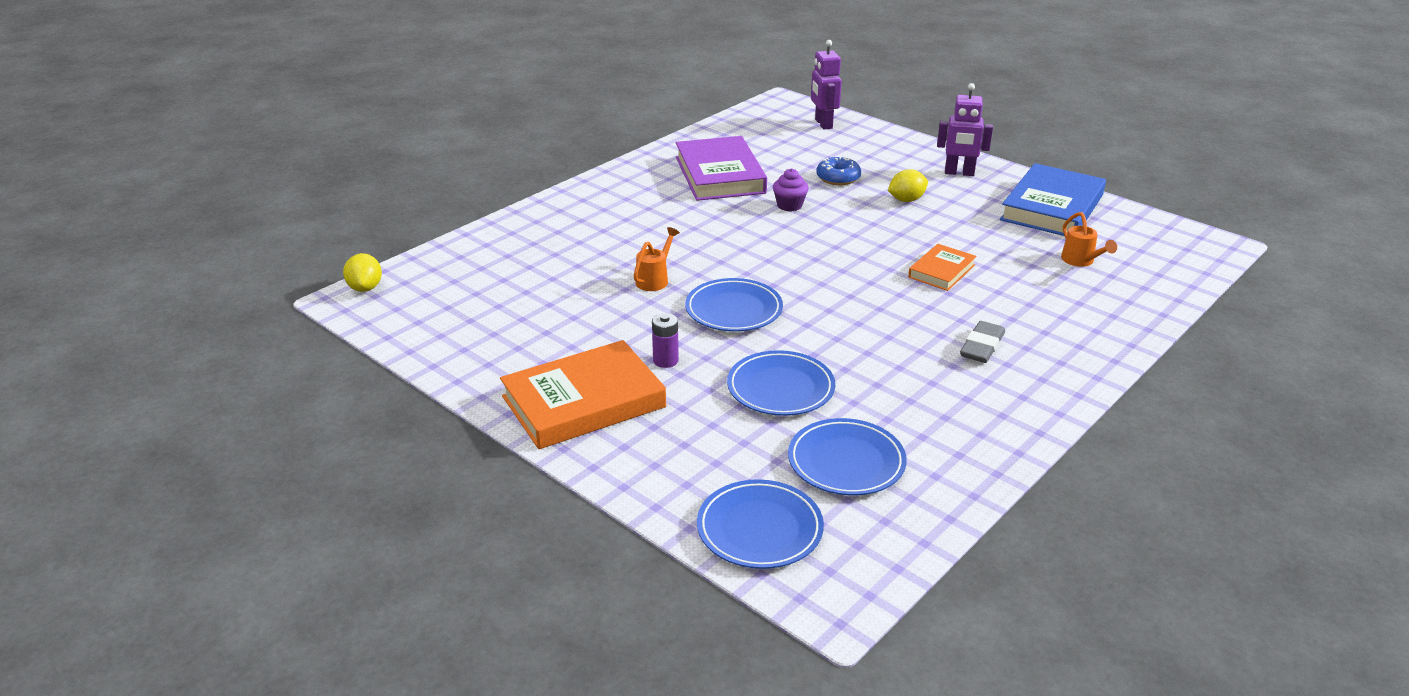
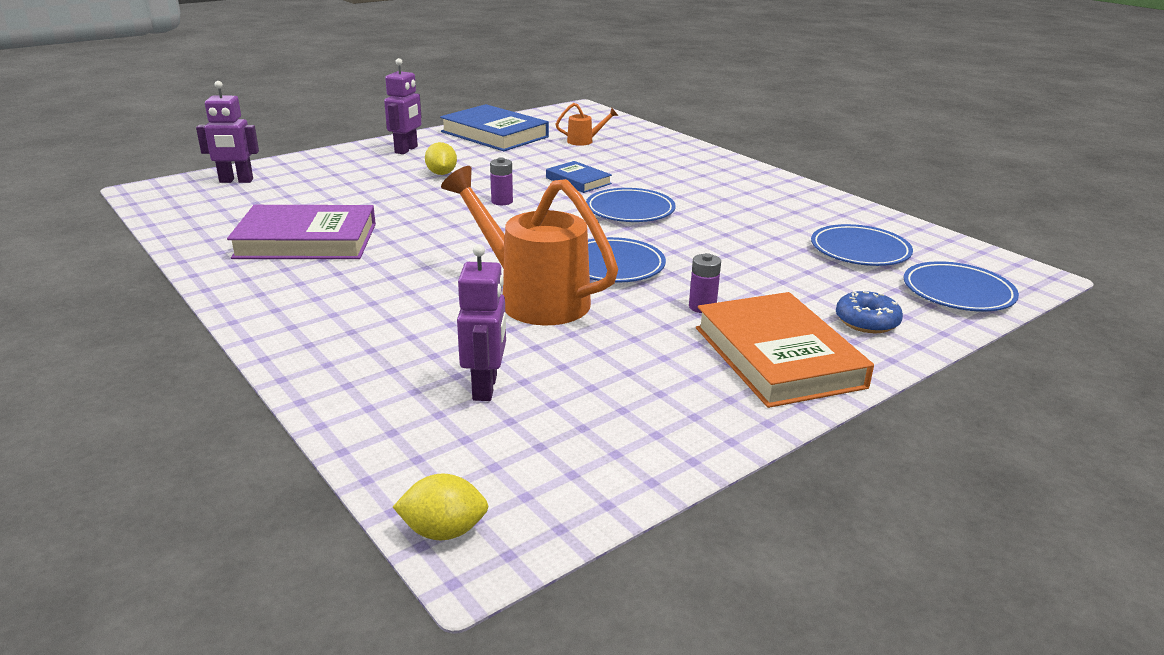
camera: 80 degrees left, 5 degrees down
orange watering can [634,227,680,291] -> orange watering can [441,166,618,325], size x2.28
blue plate [727,350,835,416] -> blue plate moved to [586,188,676,222]
purple cupcake [773,168,809,211] -> none
blue donut [816,157,861,185] -> blue donut moved to [836,291,903,333]
orange book [908,244,977,291] -> blue book [546,161,612,193]
grey eraser [960,321,1005,363] -> none
none -> purple robot [457,244,506,401]
none -> purple battery [490,157,513,205]

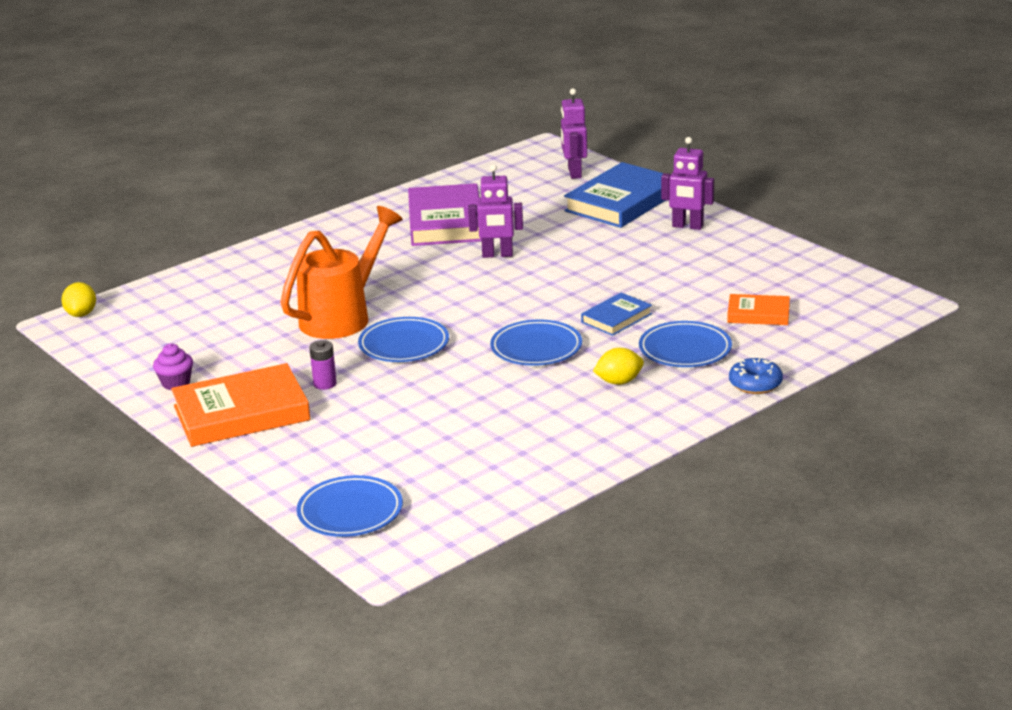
camera: 90 degrees right, 0 degrees up
yellow lemon [425,142,457,175] -> yellow lemon moved to [593,348,644,385]
blue book [440,104,549,151] -> blue book moved to [564,162,666,228]
purple robot [457,244,506,401] -> purple robot moved to [468,164,523,258]
purple battery [490,157,513,205] -> none
orange watering can [556,103,618,146] -> orange book [727,294,790,325]
blue plate [811,224,913,266] -> blue plate moved to [639,321,732,367]
blue donut [836,291,903,333] -> blue donut moved to [729,358,783,394]
none -> purple cupcake [153,343,193,390]

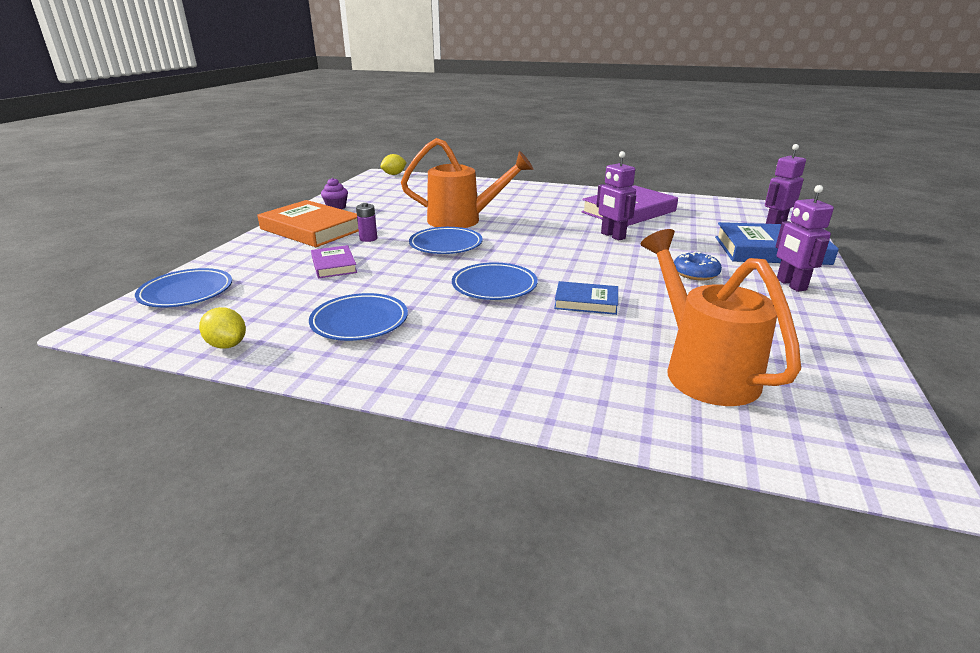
camera: 55 degrees right, 0 degrees up
yellow lemon [593,348,644,385] -> yellow lemon moved to [199,307,246,348]
blue plate [639,321,732,367] -> blue plate moved to [309,293,408,341]
orange book [727,294,790,325] -> orange watering can [640,229,801,406]
blue donut [729,358,783,394] -> blue donut moved to [674,251,722,281]
none -> purple book [311,245,357,278]

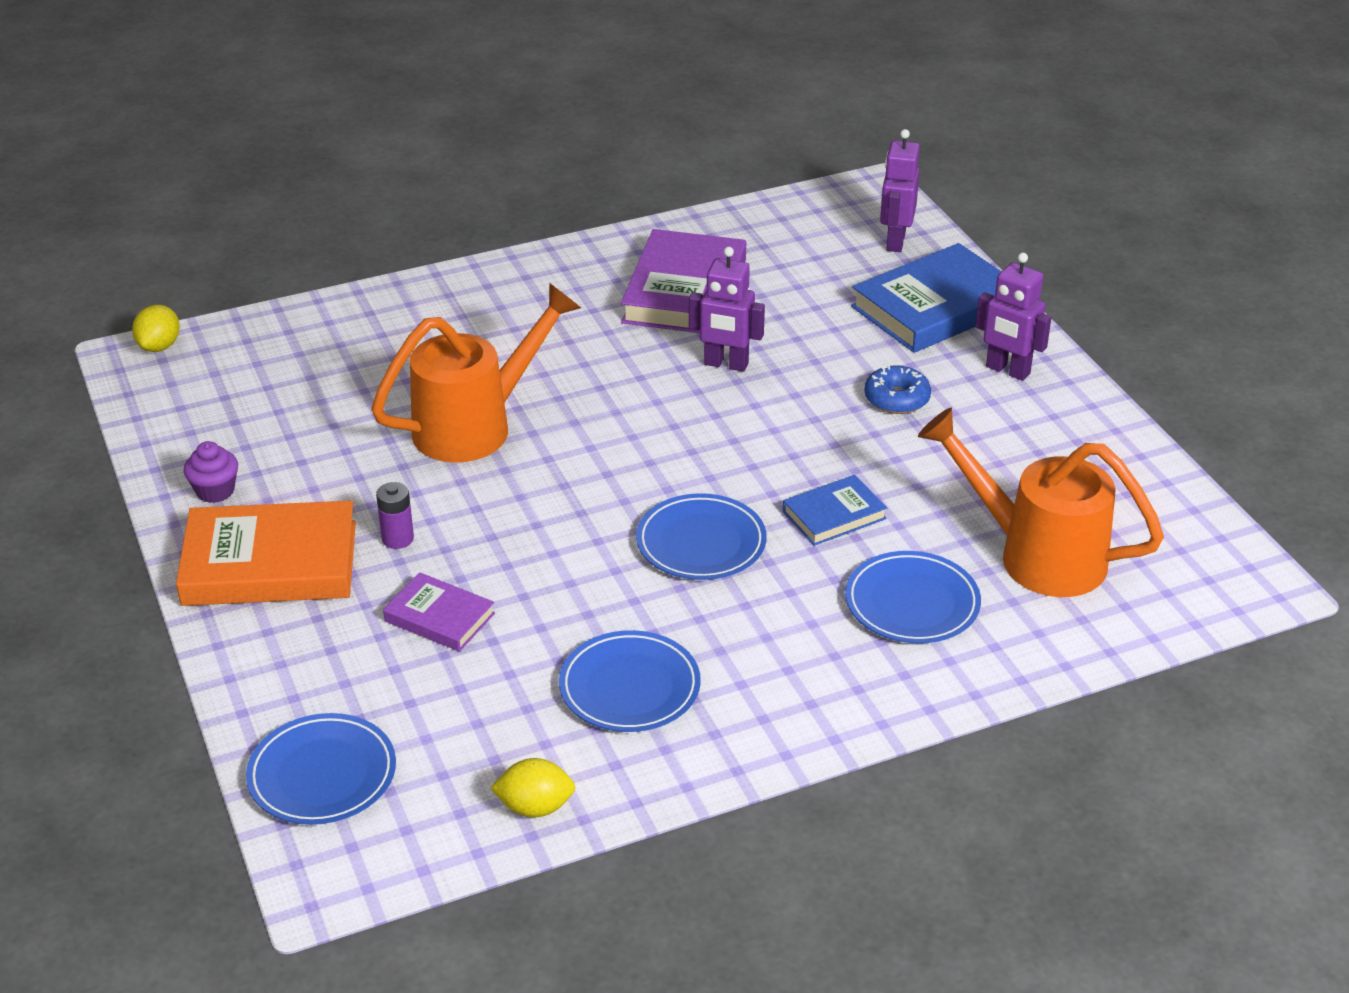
camera: 40 degrees left, 10 degrees up
blue plate [409,227,483,254] -> blue plate moved to [845,551,981,643]

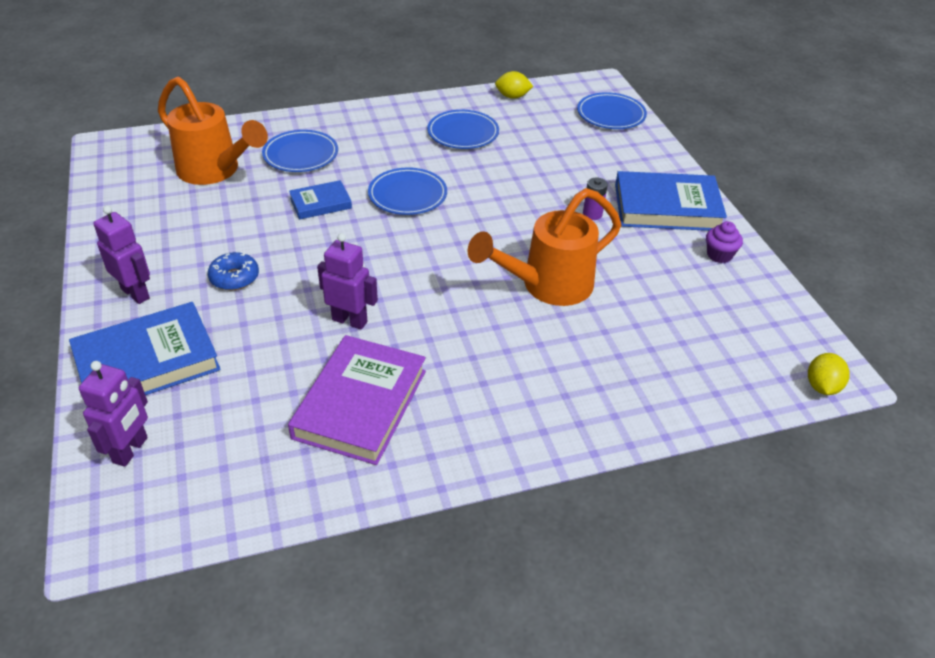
camera: 175 degrees left, 5 degrees up
orange book [176,500,356,606] -> blue book [615,171,727,231]
purple book [383,573,495,652] -> none

